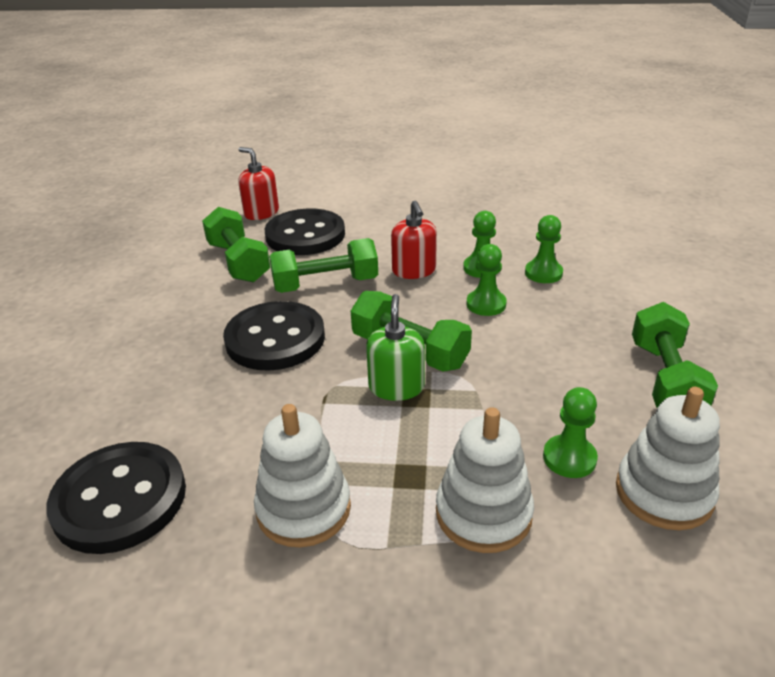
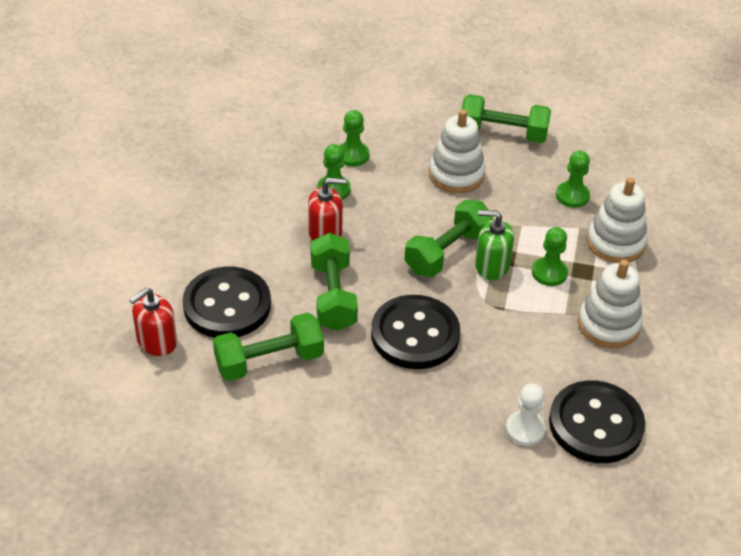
camera: 85 degrees left, 10 degrees up
green pawn [467,244,507,316] -> green pawn moved to [532,227,568,286]
white stacking toy [616,387,720,530] -> white stacking toy moved to [429,109,486,193]
none -> white pawn [506,383,546,446]

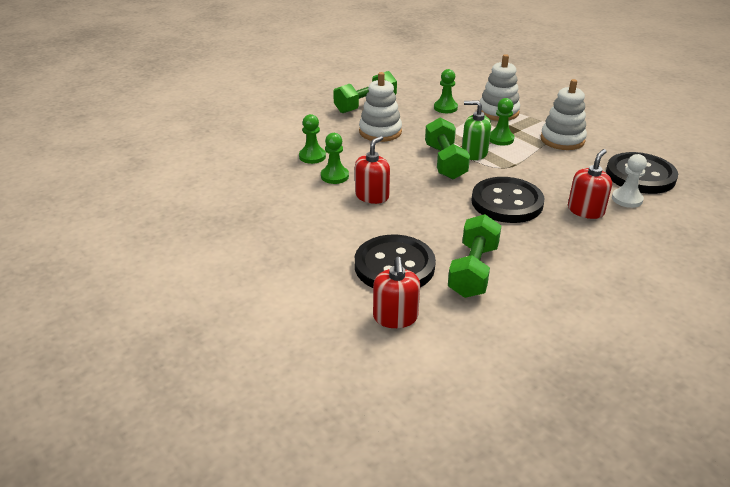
camera: 50 degrees left, 10 degrees down
green dumbbell [310,233,358,331] -> none
green soap dispenser [475,210,514,280] -> green soap dispenser turned 60 degrees clockwise [462,101,491,160]
none -> red soap dispenser [568,149,612,219]

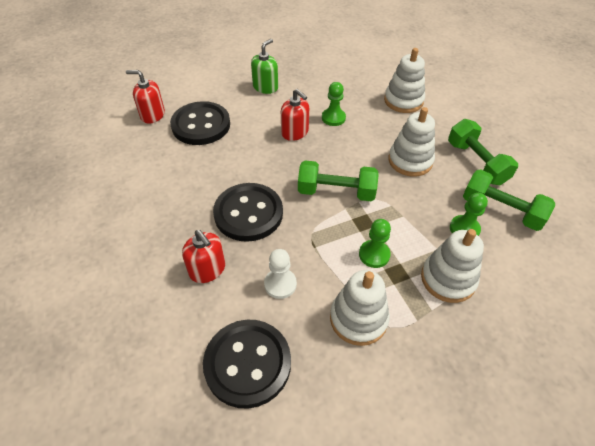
camera: 105 degrees right, 15 degrees up
green pawn [299,114,326,164] -> none
green dumbbell [448,214,501,298] -> green dumbbell moved to [463,169,555,231]
green soap dispenser [462,101,491,160] -> green soap dispenser moved to [251,39,278,94]
white pawn [612,154,647,208] -> white pawn moved to [264,249,297,299]
none -> white stacking toy [384,48,425,113]

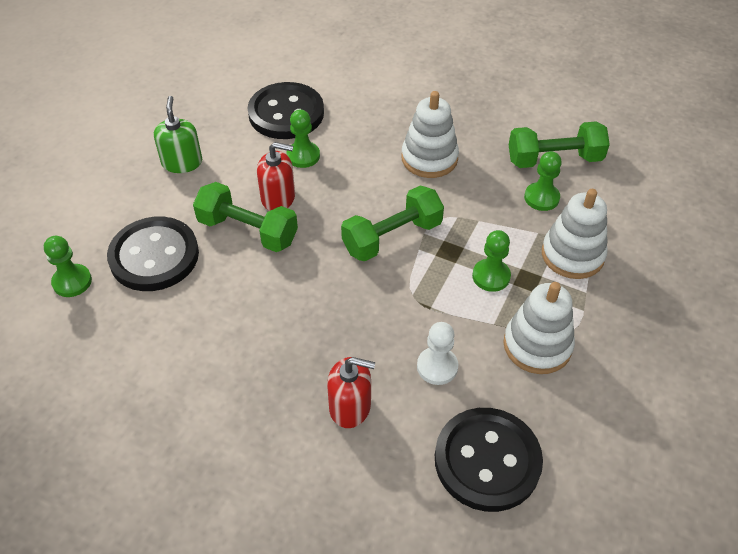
camera: 40 degrees left, 0 degrees up
red soap dispenser [126,70,165,124] -> green pawn [44,236,92,297]
black button [213,183,283,242] -> black button moved to [248,82,324,139]
white stacking toy [384,48,425,113] -> none
green dumbbell [448,119,518,185] -> green dumbbell moved to [193,182,298,252]

